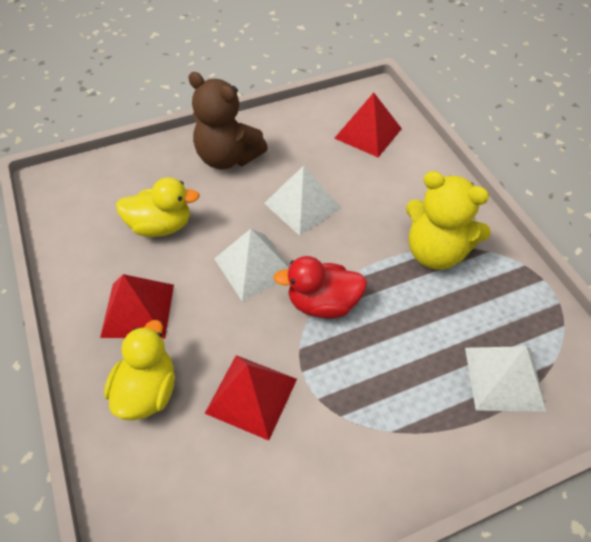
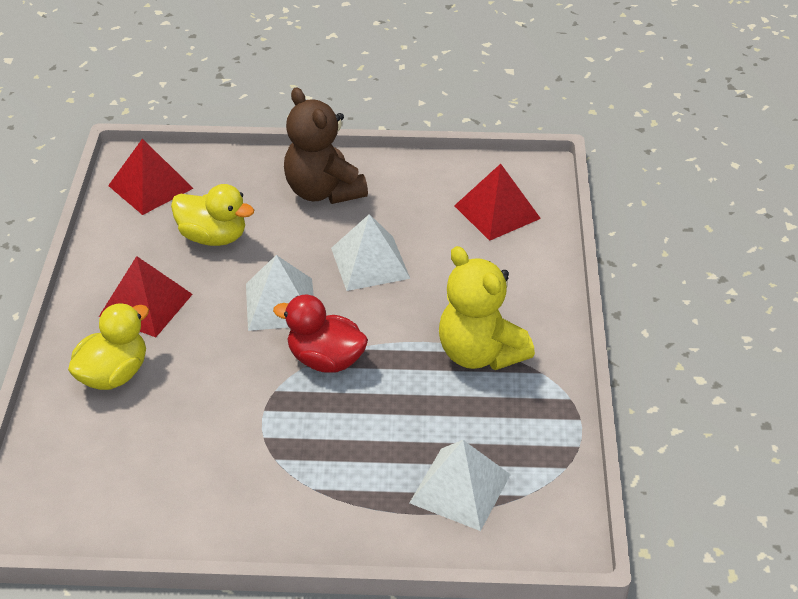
camera: 25 degrees right, 10 degrees down
red pyramid [205,355,297,441] -> red pyramid moved to [108,139,193,215]

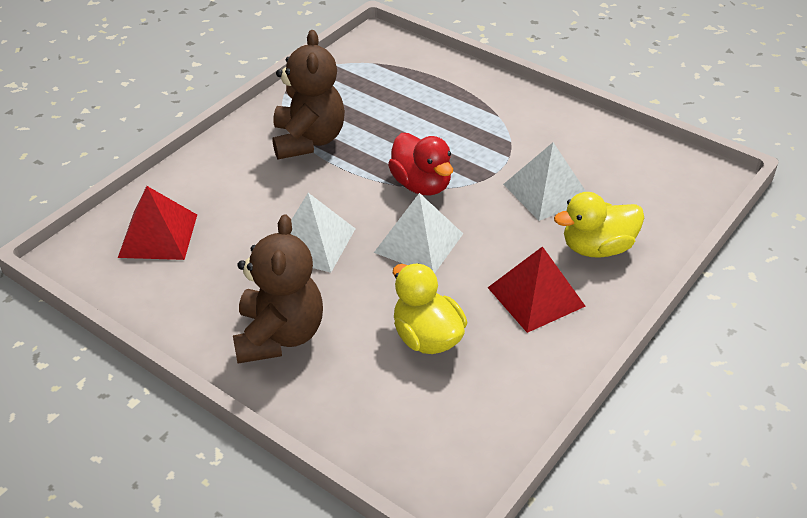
camera: 145 degrees left, 0 degrees up
red pyramid [108,139,193,215] -> none
white pyramid [409,440,511,531] -> white pyramid moved to [503,143,586,221]
yellow teddy bear [439,246,535,370] -> brown teddy bear [272,30,345,159]

